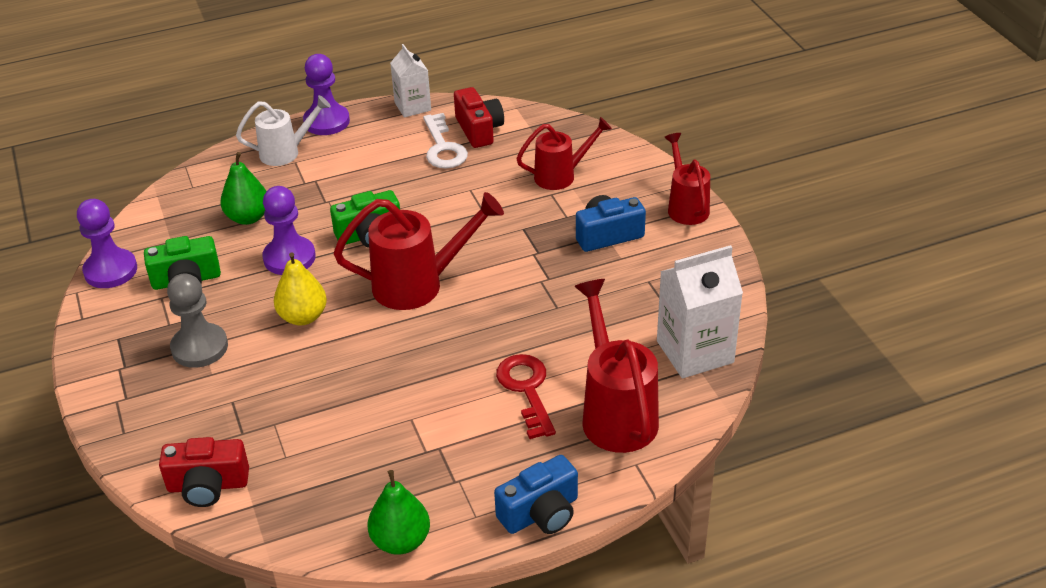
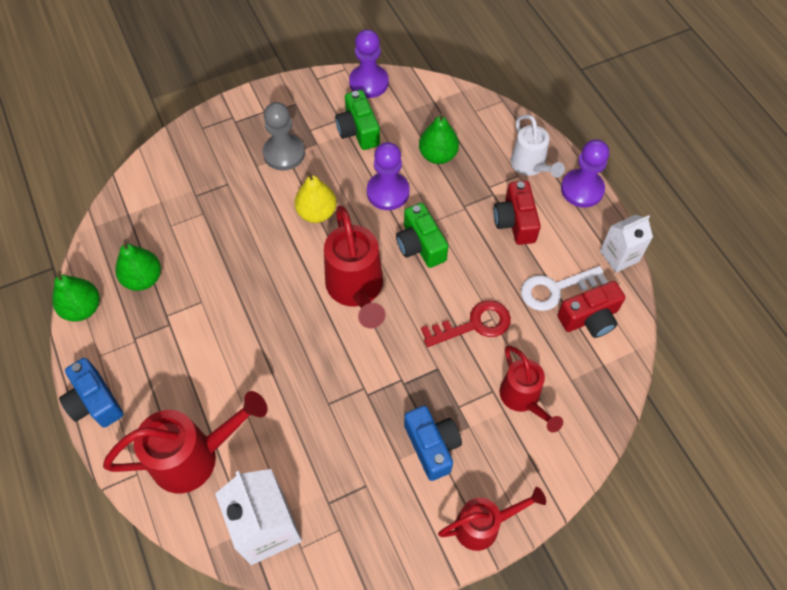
camera: 85 degrees right, 20 degrees up
red camera [159,437,249,507] -> red camera moved to [494,181,541,245]
red key [496,354,556,439] -> red key moved to [421,300,511,347]
none -> green pear [115,239,161,291]

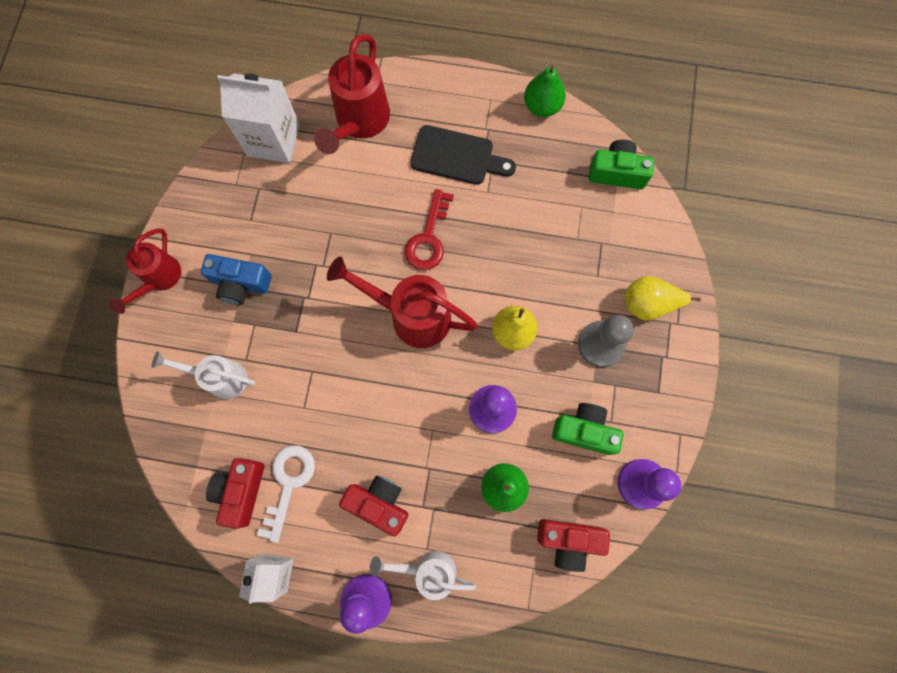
camera: 125 degrees right, 15 degrees up
blue camera [59,358,123,428] -> none
green pear [115,239,161,291] -> none
green camera [396,203,448,268] -> green camera moved to [588,139,654,189]
red key [421,300,511,347] -> red key moved to [404,189,454,270]
red watering can [499,346,563,432] -> white watering can [152,351,255,399]
none -> black cutting board [411,125,516,185]
none -> red camera [537,519,610,572]
none -> yellow pear [625,276,701,321]

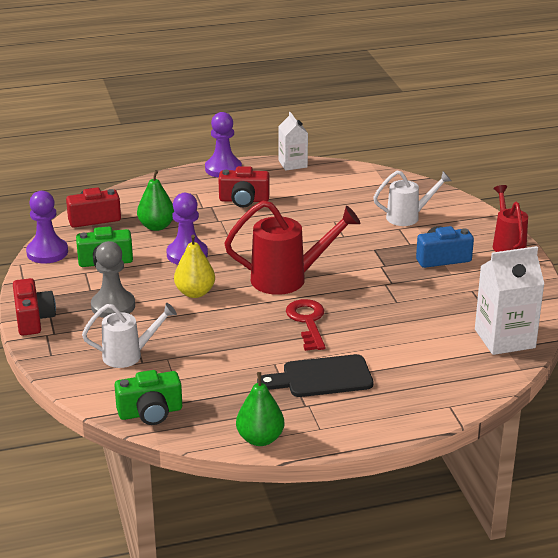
camera: 155 degrees right, 45 degrees down
red camera [206,458,264,529] -> red camera moved to [13,278,56,336]
white key [257,445,315,543] -> none
red watering can [314,34,390,154] -> none
white watering can [370,551,476,600] -> white watering can moved to [82,303,177,368]
yellow pear [625,276,701,321] -> none

